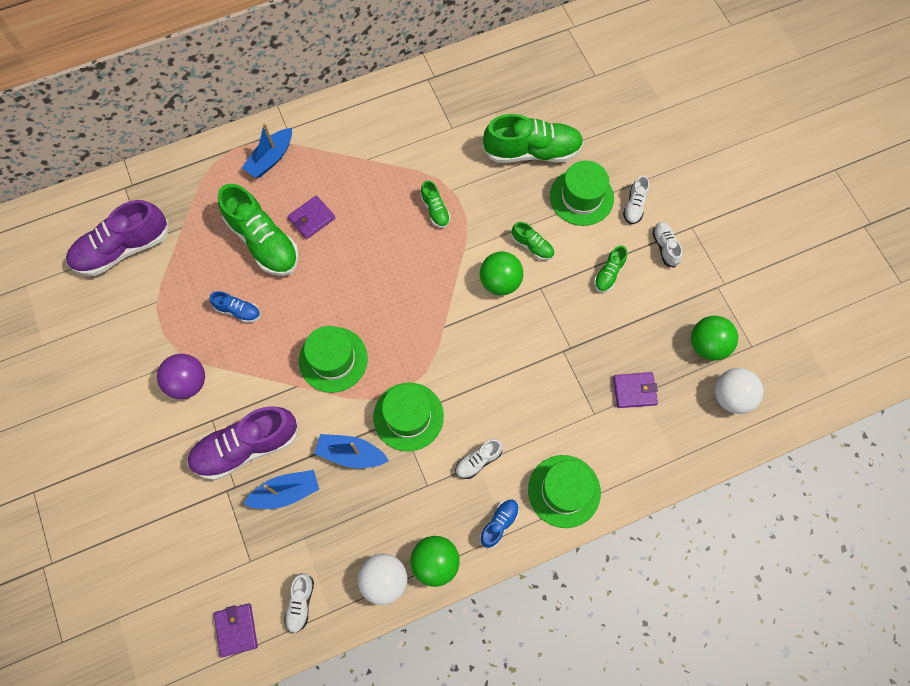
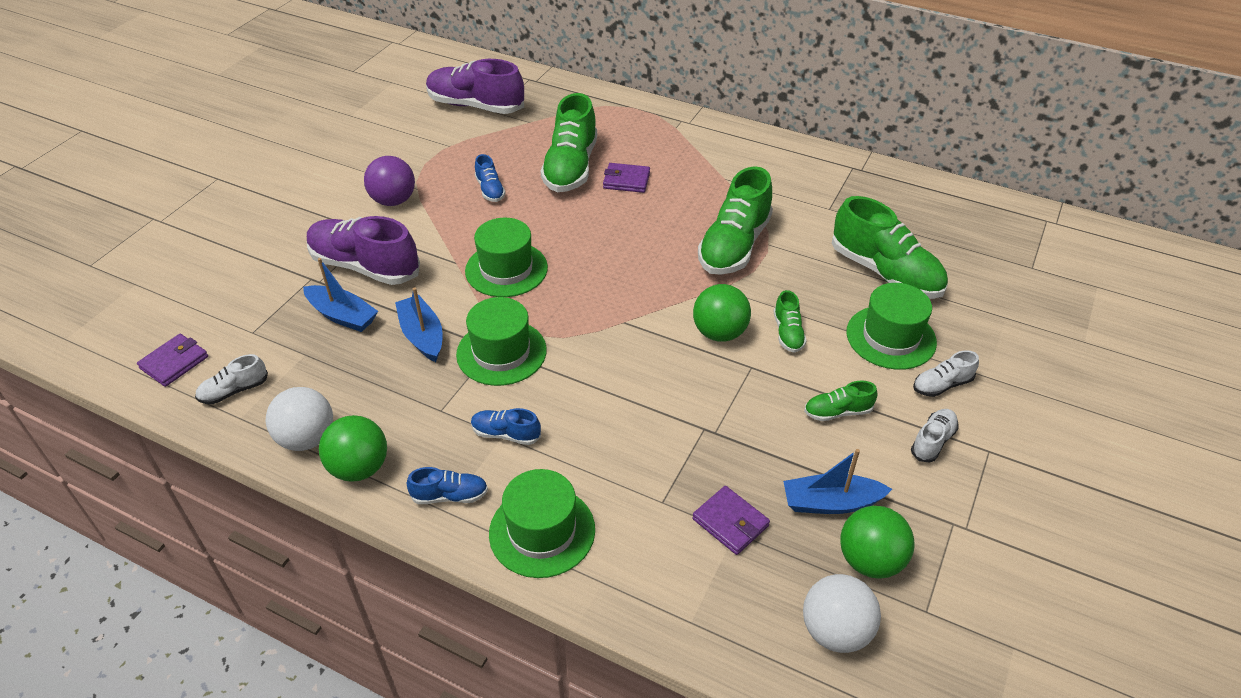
camera: 50 degrees right, 25 degrees down
blue boat [242,123,292,178] -> blue boat moved to [783,449,892,514]
green shoe [420,180,451,228] -> green shoe [698,166,773,275], size x2.09
white shoe [455,439,503,479] -> blue shoe [471,408,541,445]

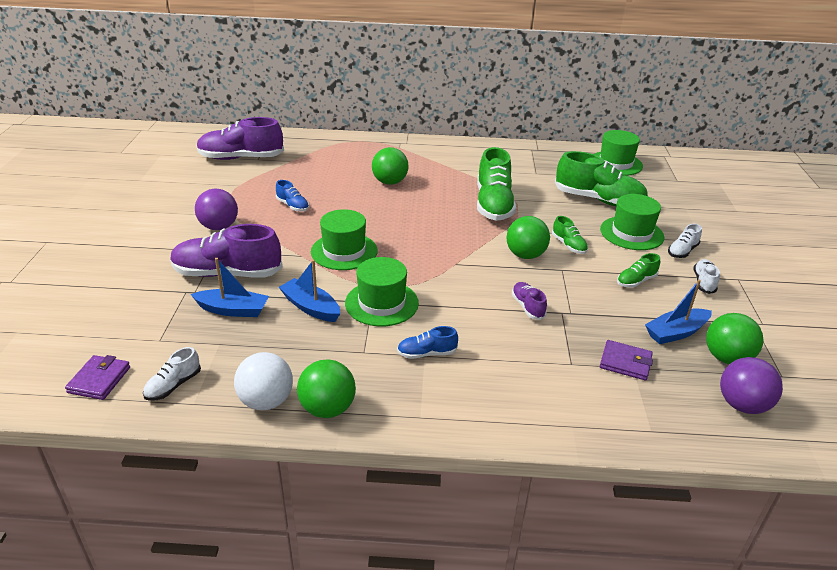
camera: 25 degrees left, 10 degrees down
blue shoe [407,467,488,504] -> none
green hat [489,469,595,578] -> green hat moved to [594,130,643,176]
green shoe [540,93,597,192] -> none
purple wallet [603,163,650,193] -> green ball [372,147,409,185]
white ball [803,574,881,653] -> purple ball [720,357,783,414]
none -> purple shoe [512,282,547,320]

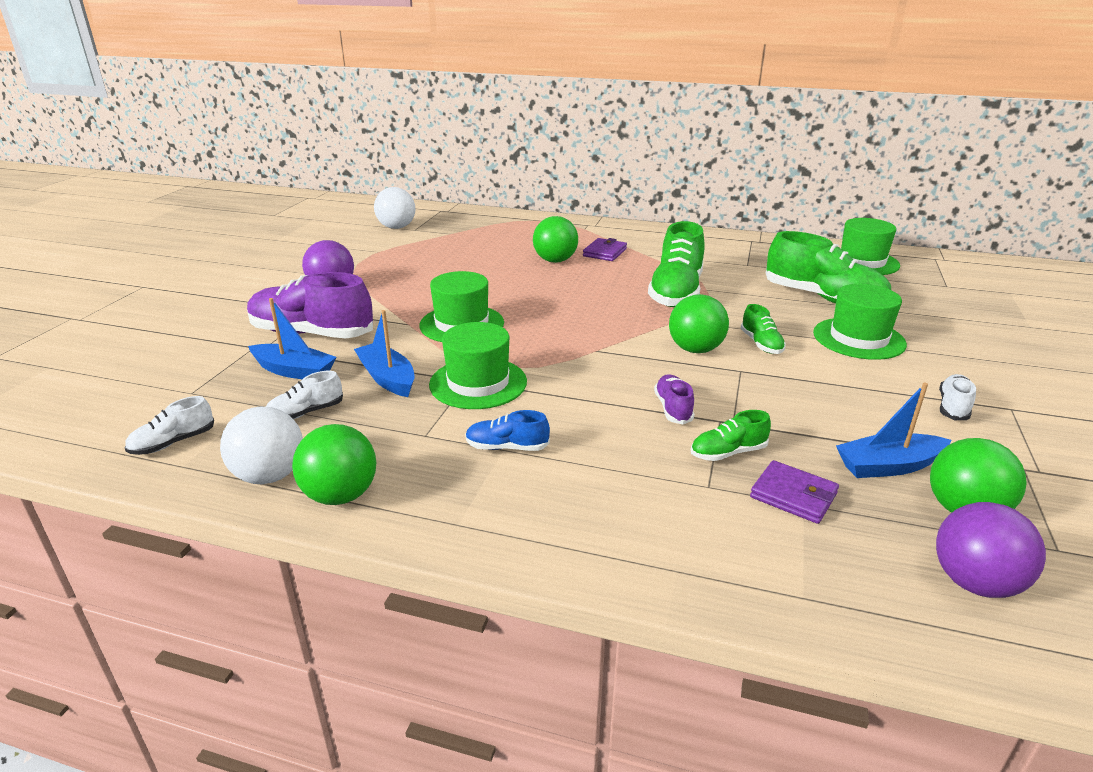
camera: 15 degrees right, 5 degrees down
purple wallet [65,355,130,400] -> purple wallet moved to [583,238,627,261]
purple shoe [196,117,284,160] -> white ball [374,187,415,229]
blue shoe [276,180,309,212] -> none
green shoe [617,253,660,287] -> green shoe moved to [691,410,771,461]
white shoe [668,224,702,258] -> white shoe moved to [266,371,343,419]

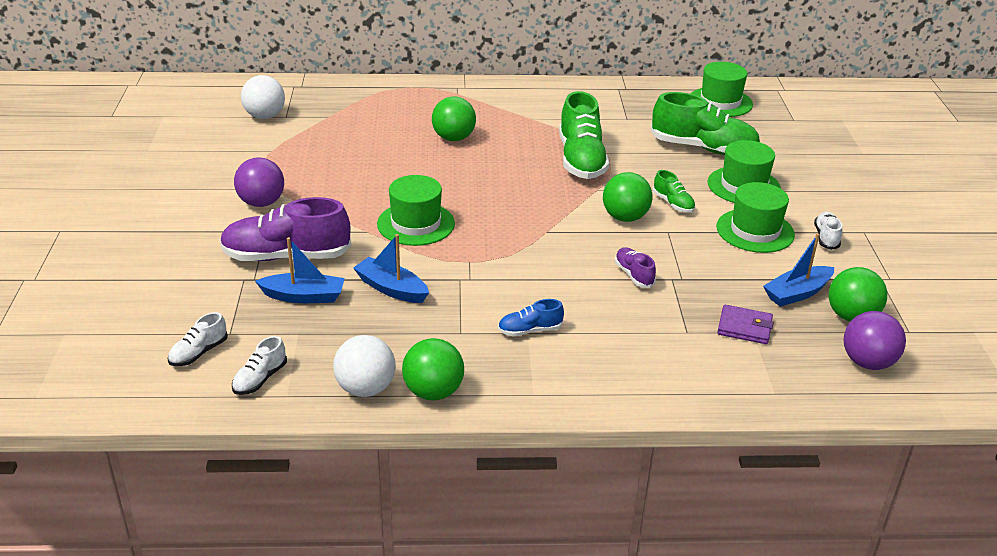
camera: 20 degrees left, 5 degrees up
white shoe [266,371,343,419] -> white shoe moved to [167,312,228,366]
green hat [429,322,527,409] -> green hat moved to [716,182,795,253]
purple wallet [583,238,627,261] -> none
green shoe [691,410,771,461] -> none

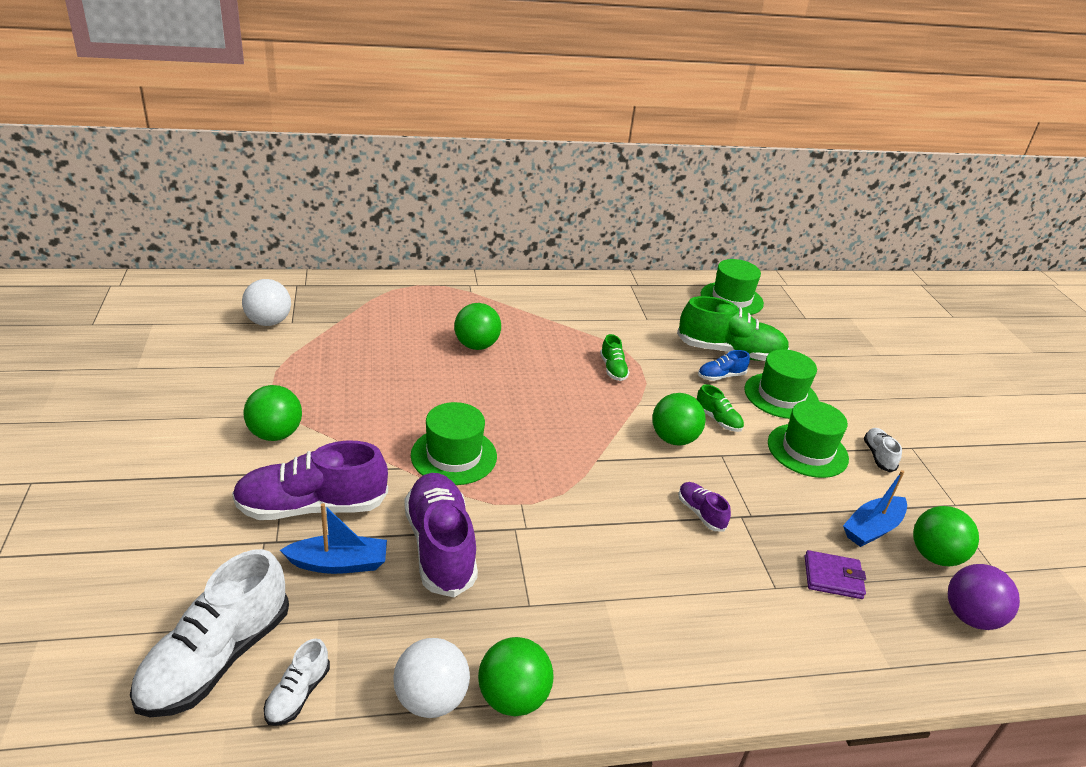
camera: 10 degrees left, 0 degrees up
white shoe [167,312,228,366] -> white shoe [130,549,289,717], size x2.09
purple ball [234,157,284,207] -> green ball [243,385,302,441]
blue boat [353,234,429,303] -> purple shoe [404,473,478,597]
blue shoe [498,299,564,336] -> blue shoe moved to [698,350,750,381]
green shoe [559,91,609,179] -> green shoe [600,334,629,381], size x0.48

